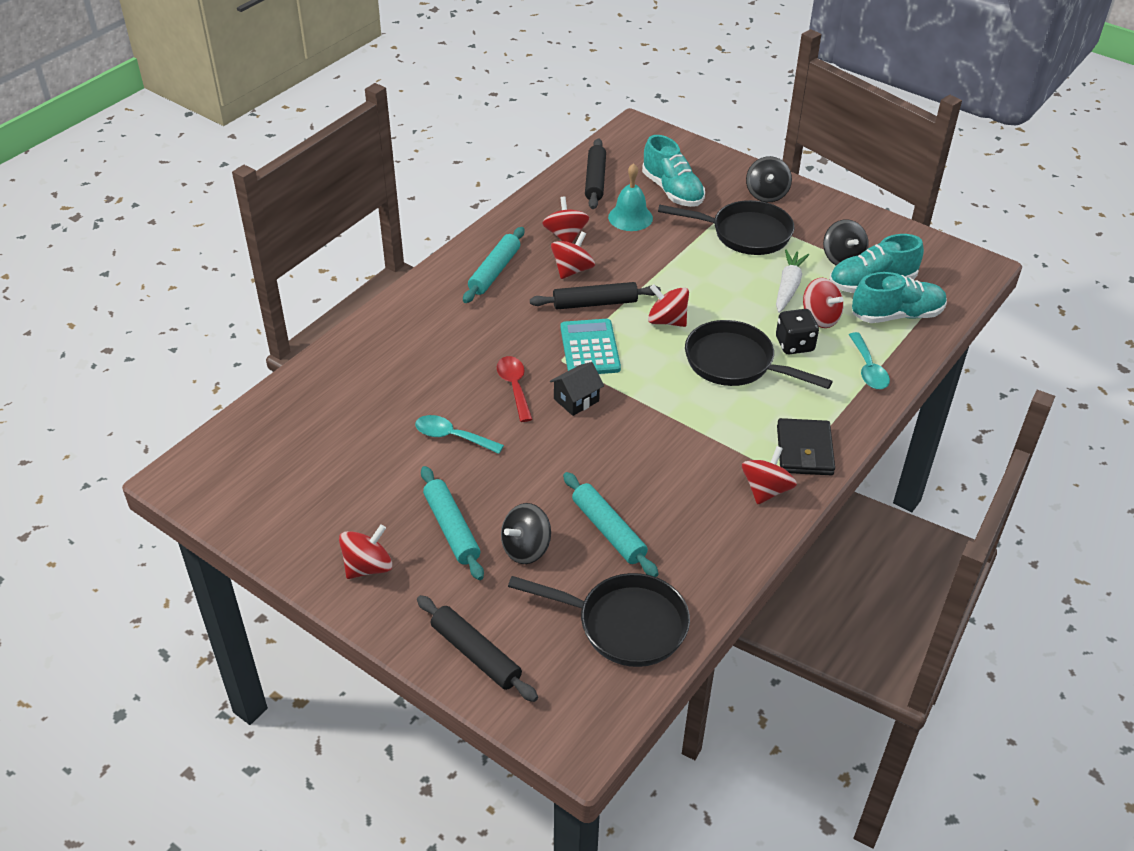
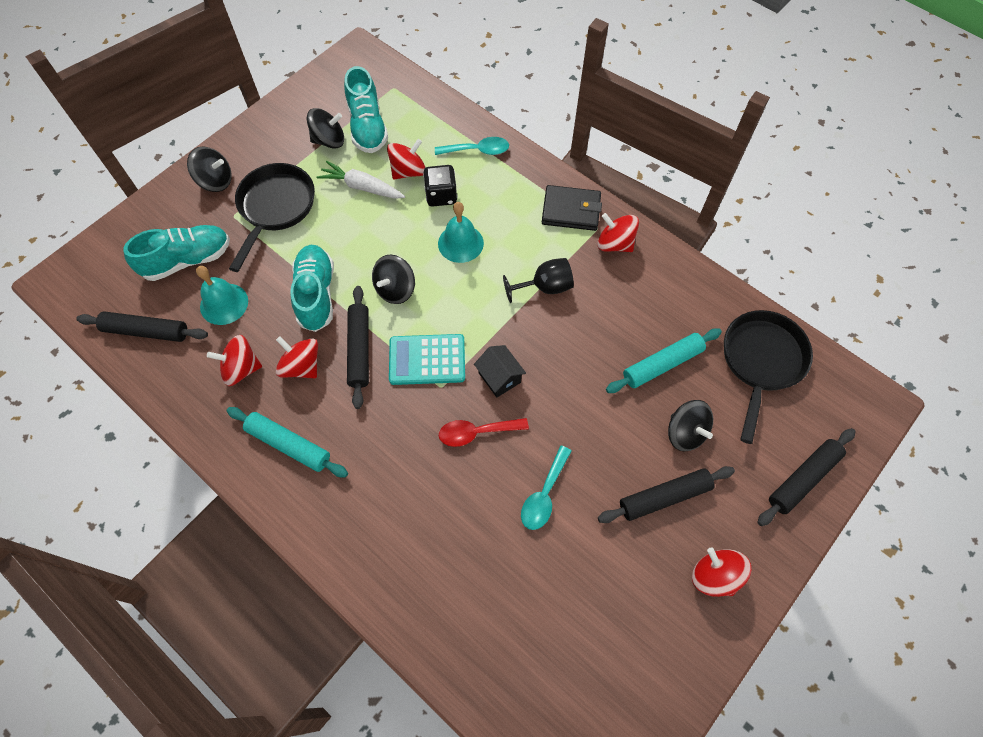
camera: 85 degrees left, 20 degrees up
turquoise rolling pin [421,466,484,580] -> black rolling pin [598,466,735,523]
red spinning top [648,284,689,327] -> black spinning top [372,255,415,304]
black pan [685,320,833,389] -> turquoise bell [438,202,484,263]
turquoise shoe [852,272,947,323] -> turquoise shoe moved to [290,245,334,332]
none -> black goblet [503,258,574,303]

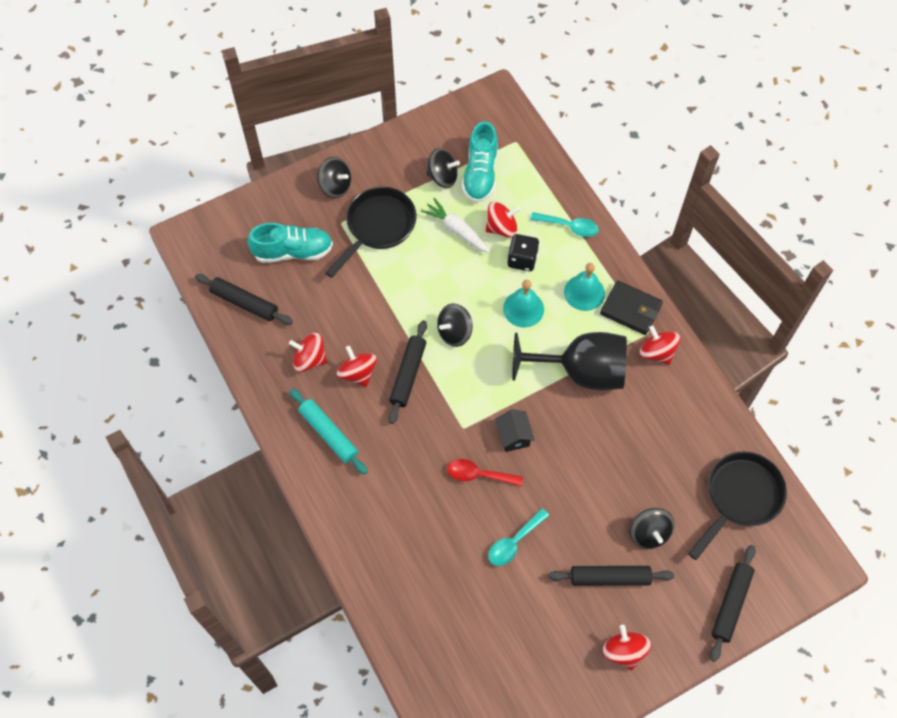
camera: 20 degrees right, 0 degrees up
turquoise bell [196,266,248,325] -> turquoise bell moved to [564,263,605,311]
turquoise shoe [290,245,334,332] -> none
turquoise calculator [389,334,465,385] -> none
black goblet [503,258,574,303] -> black goblet [512,332,627,390], size x1.90
turquoise rolling pin [606,328,722,393] -> none
black rolling pin [757,428,856,526] -> black rolling pin turned 45 degrees counterclockwise [710,545,756,662]

